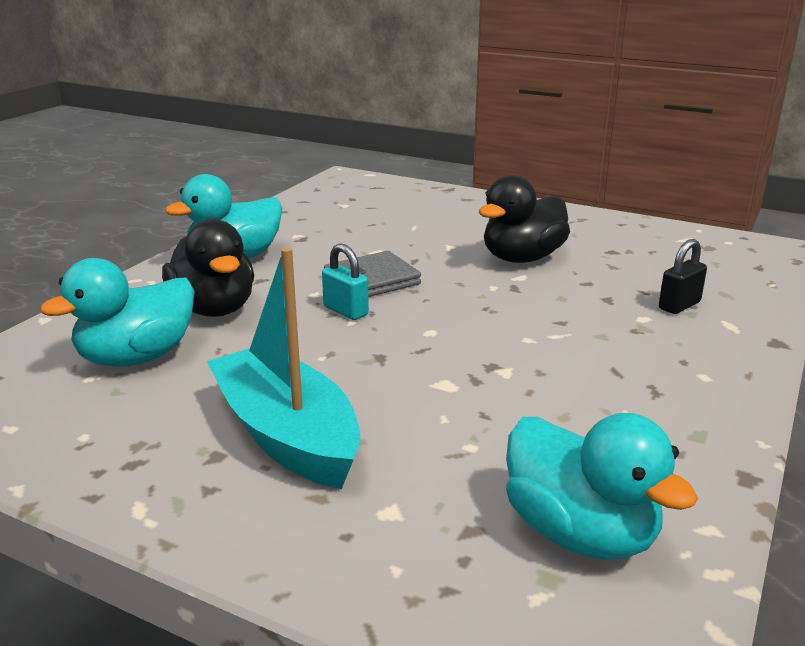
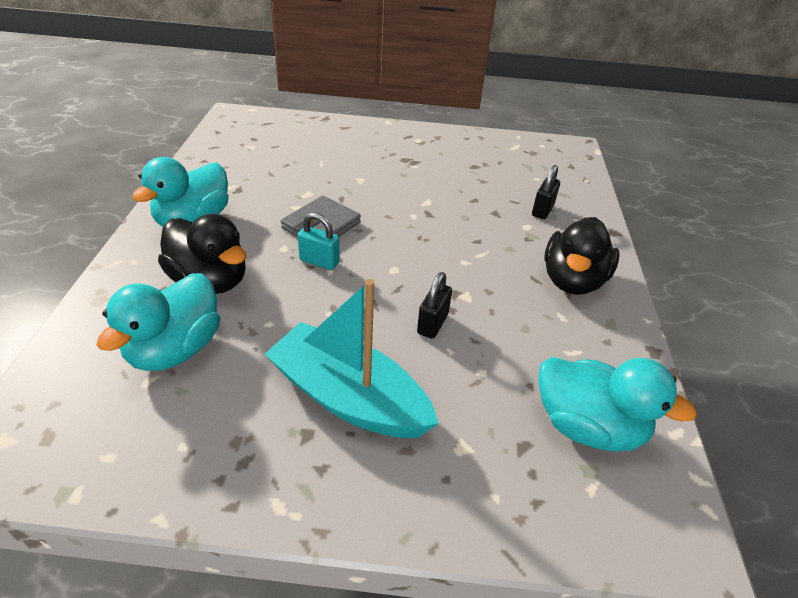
camera: 25 degrees left, 15 degrees up
black duck [479,175,570,263] -> black duck moved to [545,217,620,295]
none -> black padlock [417,272,452,339]

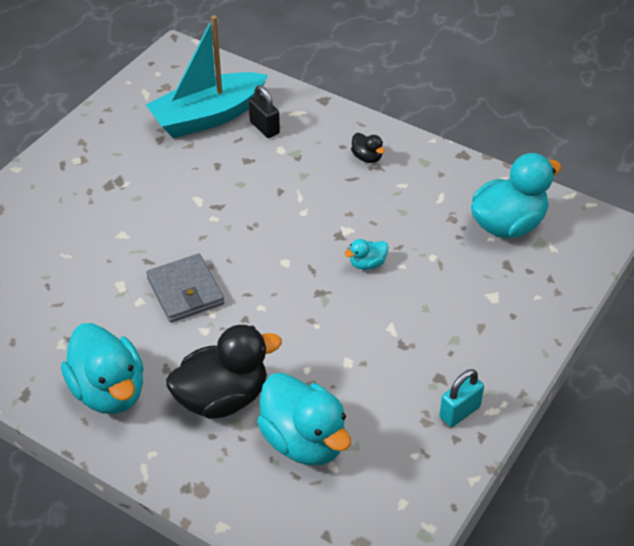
camera: 60 degrees left, 5 degrees up
turquoise boat [264,279,439,438] -> turquoise boat moved to [146,15,268,138]
turquoise padlock [298,213,340,270] -> turquoise padlock moved to [439,369,484,427]
black padlock [417,272,452,339] -> turquoise duck [344,239,389,270]
black duck [545,217,620,295] -> black duck [351,133,385,163], size x0.45

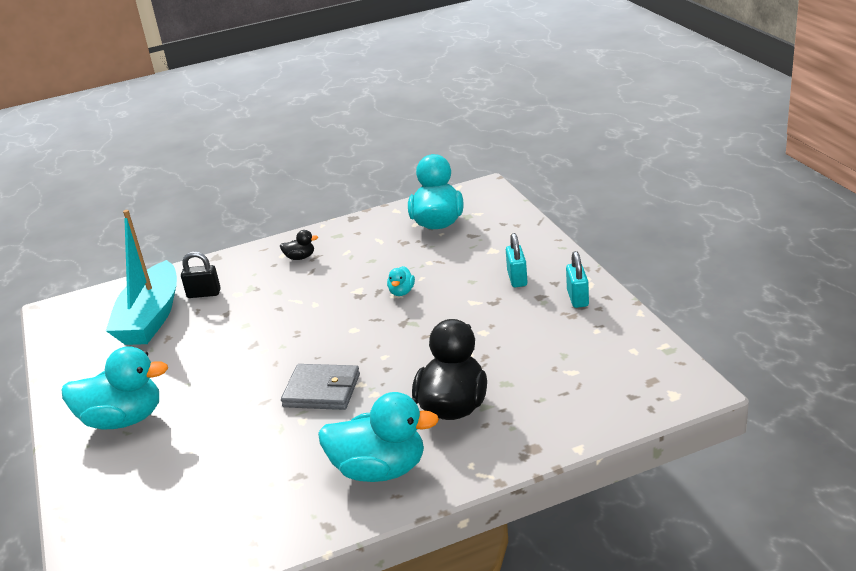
camera: 50 degrees left, 15 degrees down
turquoise duck [257,373,351,466] -> turquoise duck moved to [62,346,168,430]
none -> turquoise padlock [506,233,527,287]

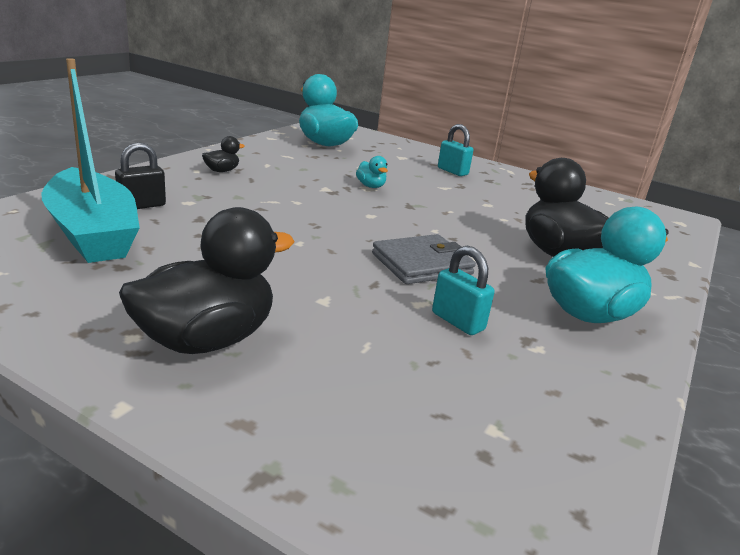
camera: 45 degrees left, 5 degrees down
turquoise duck [62,346,168,430] -> black duck [119,207,295,354]
turquoise padlock [566,251,589,308] -> turquoise padlock moved to [432,246,494,335]

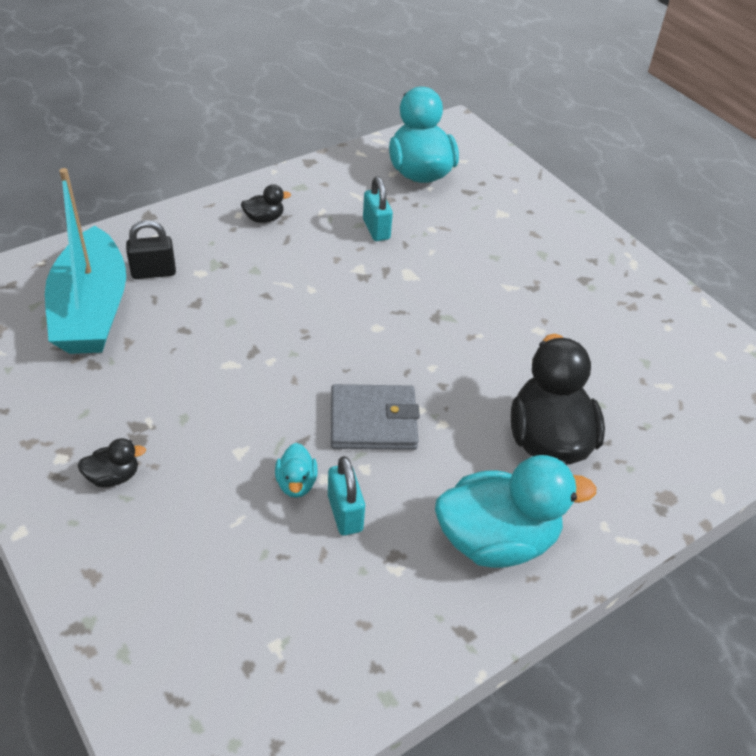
camera: 25 degrees right, 20 degrees up
black duck [119,207,295,354] -> black duck [77,438,146,487], size x0.45
turquoise duck [356,156,388,188] -> turquoise duck moved to [275,443,318,498]
turquoise padlock [438,124,473,176] -> turquoise padlock moved to [363,177,393,241]

